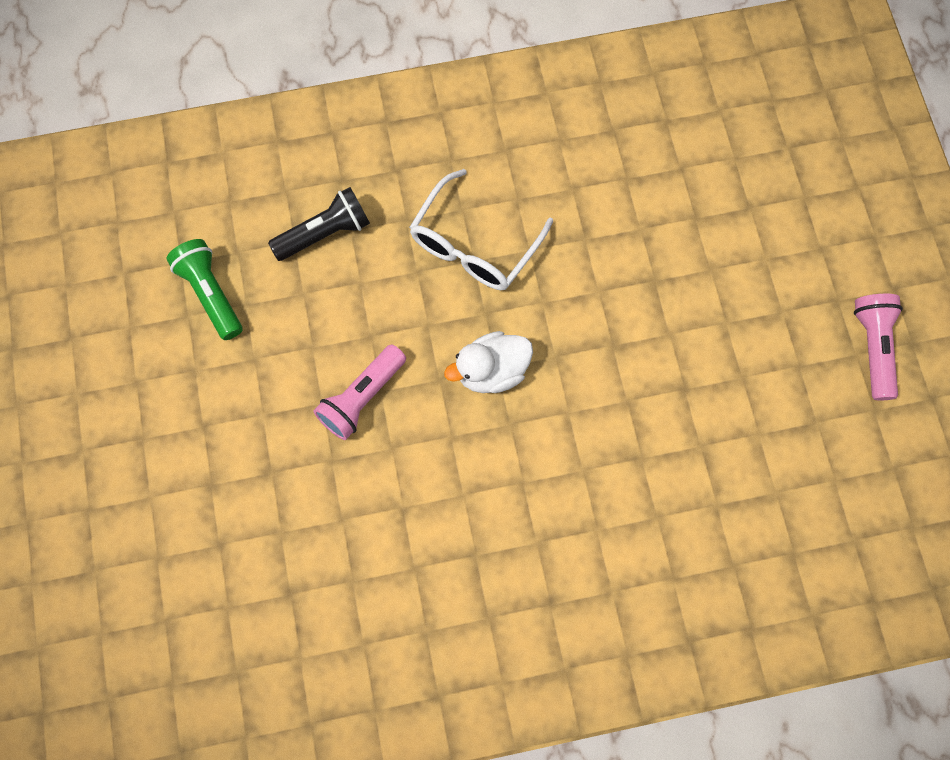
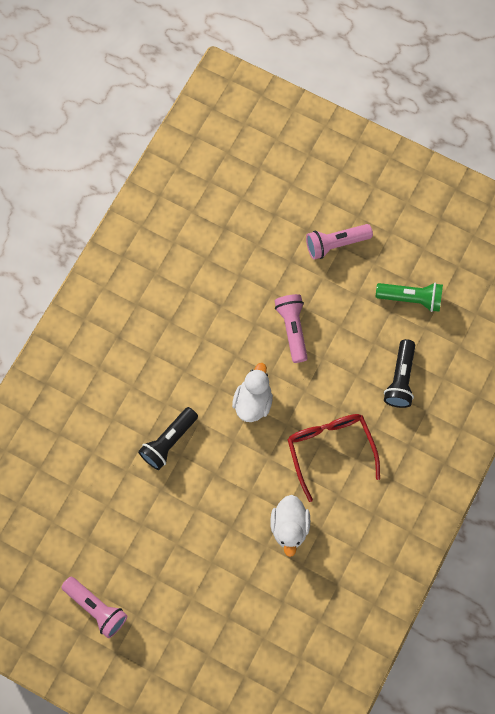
camera: 130 degrees right, 0 degrees up
white glasses [409,169,553,290] -> red glasses [287,414,380,502]
none -> black flashlight [138,407,198,470]
none -> white duck [270,495,310,557]
none -> pink flashlight [306,224,373,260]

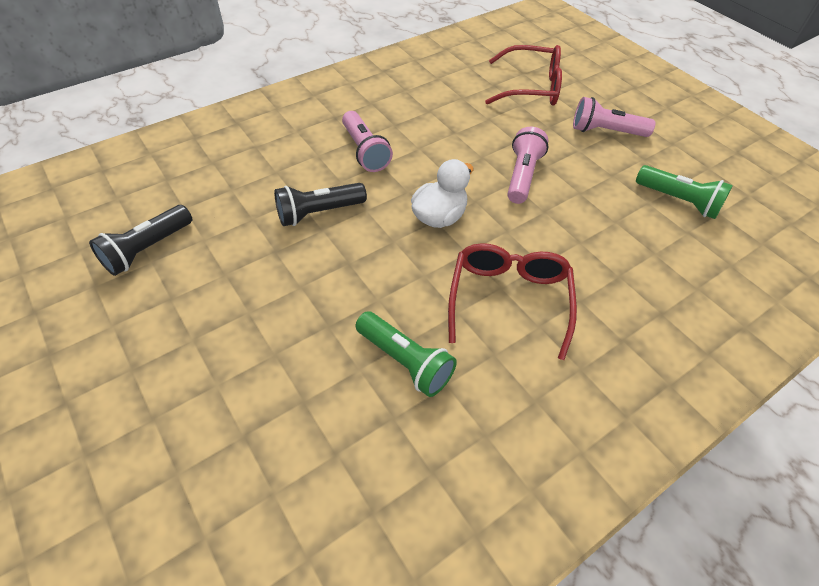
camera: 25 degrees right, 20 degrees down
pink flashlight [61,577,127,638] -> pink flashlight moved to [342,111,393,172]
white duck [270,495,310,557] -> green flashlight [355,311,457,397]
black flashlight [384,339,415,408] -> black flashlight moved to [89,205,192,276]
none -> red glasses [485,45,562,106]

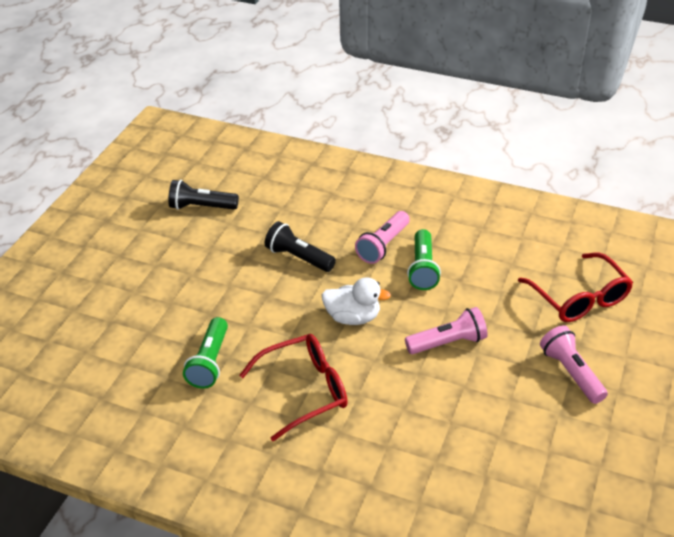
camera: 60 degrees right, 10 degrees down
green flashlight [636,165,733,219] -> green flashlight moved to [407,229,441,290]

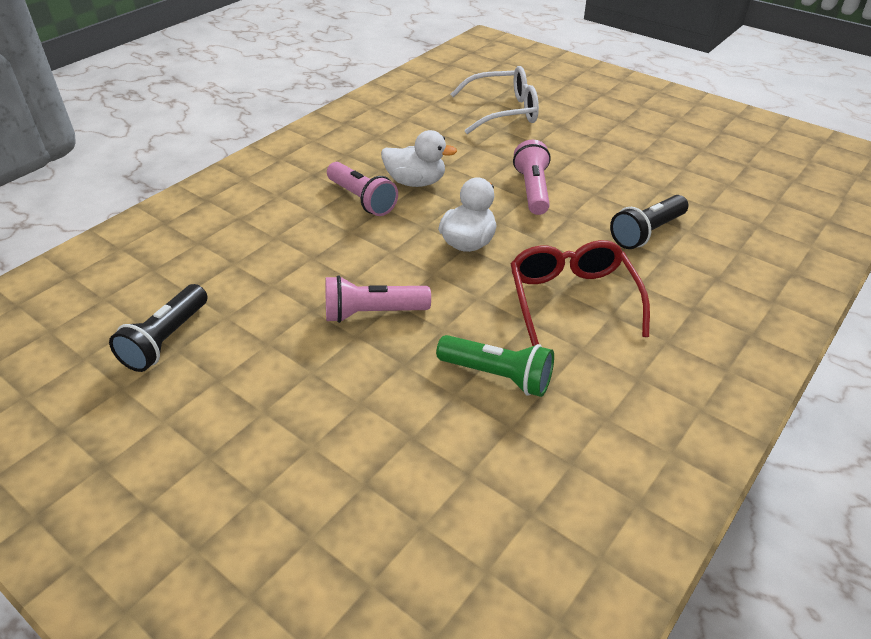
camera: 75 degrees left, 0 degrees up
black flashlight [265,221,336,272] -> black flashlight moved to [610,195,688,249]
green flashlight [407,229,441,290] -> white duck [381,130,457,187]
red glasses [518,253,633,322] -> white glasses [451,66,539,134]
pink flashlight [540,325,608,404] -> pink flashlight moved to [325,275,431,323]

